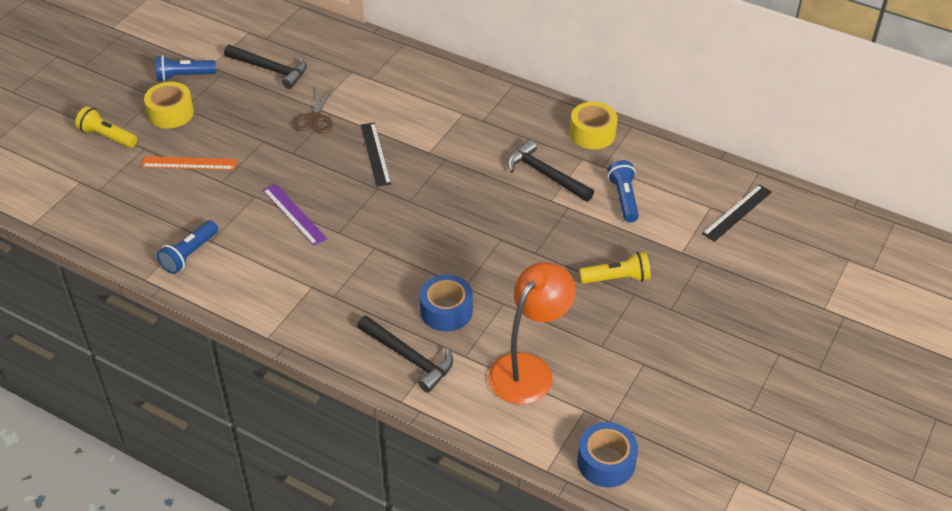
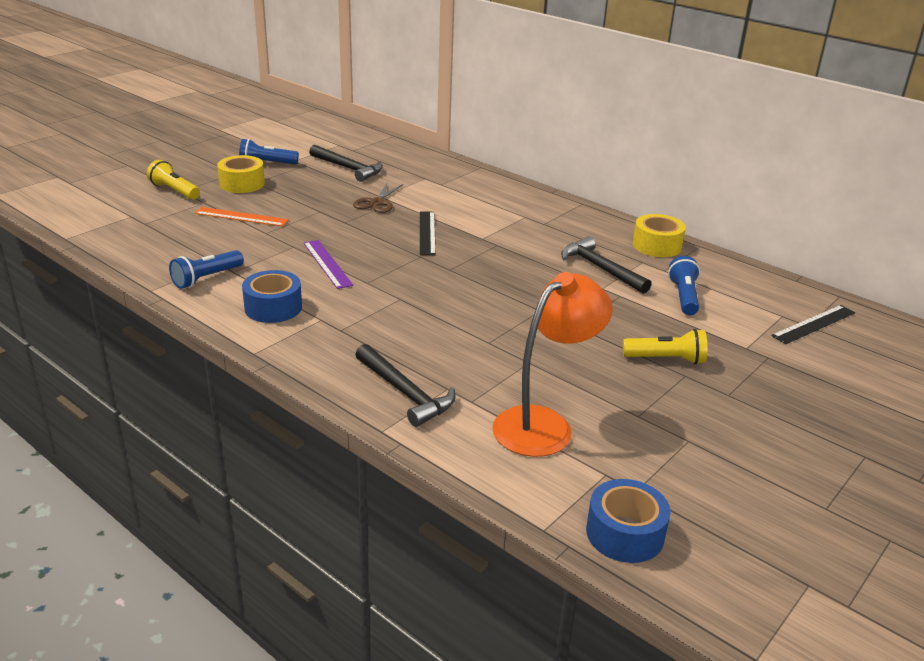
camera: 10 degrees right, 15 degrees down
blue tape [420,274,473,331] -> blue tape moved to [242,270,302,323]

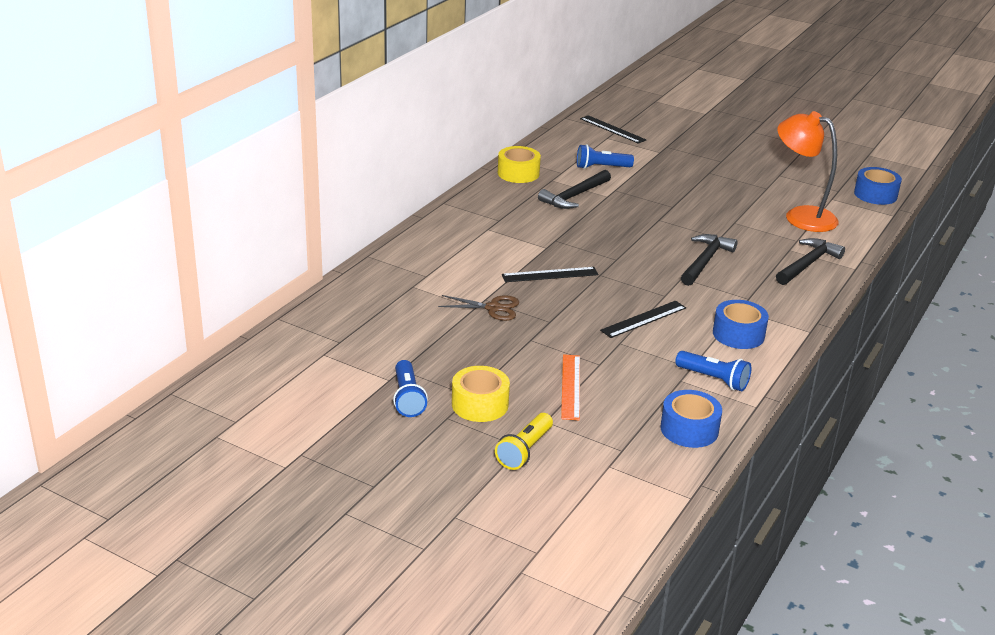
camera: 100 degrees left, 0 degrees up
purple ruler [303,240,353,289] -> black ruler [600,301,686,338]
black hammer [309,145,383,182] -> black hammer moved to [681,234,737,286]
yellow flashlight [623,329,707,364] -> none
none -> blue tape [660,390,722,448]

